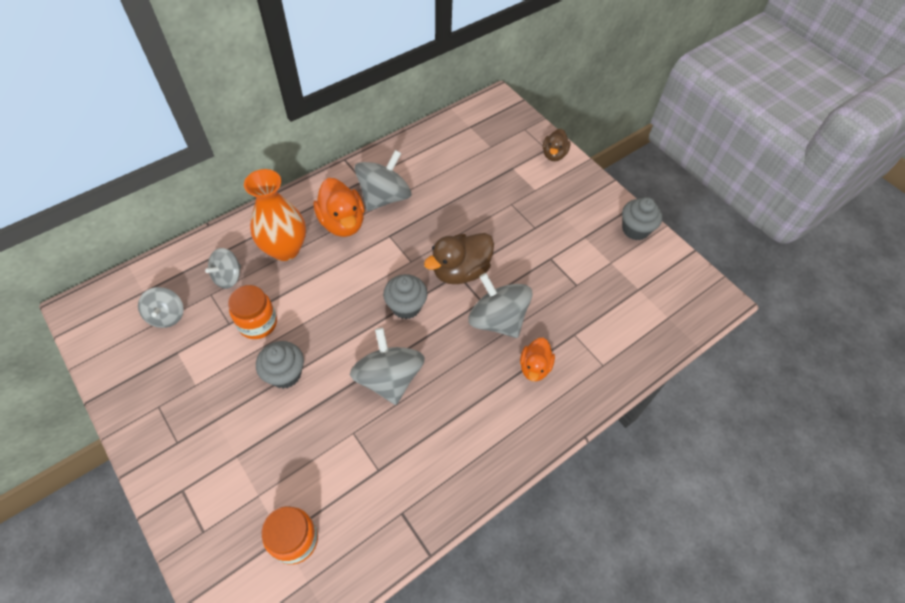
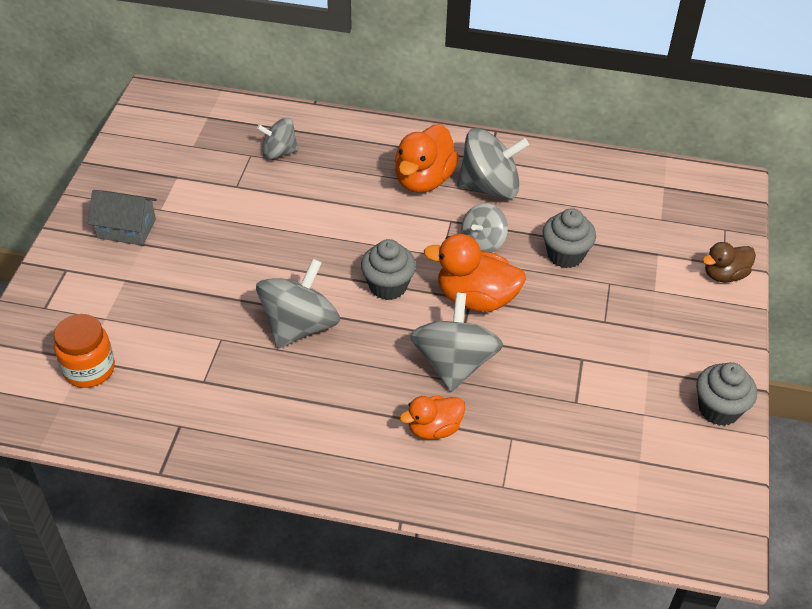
camera: 50 degrees right, 10 degrees down
grey spinning top [138,287,184,328] -> grey spinning top moved to [461,203,508,253]
orange jar [228,285,277,339] -> none
orange vase [244,169,306,261] -> none
grey cupcake [256,341,304,389] -> grey cupcake moved to [543,208,596,268]
brown duck [424,233,494,284] -> orange duck [424,234,526,312]
none -> grey house [88,190,157,245]

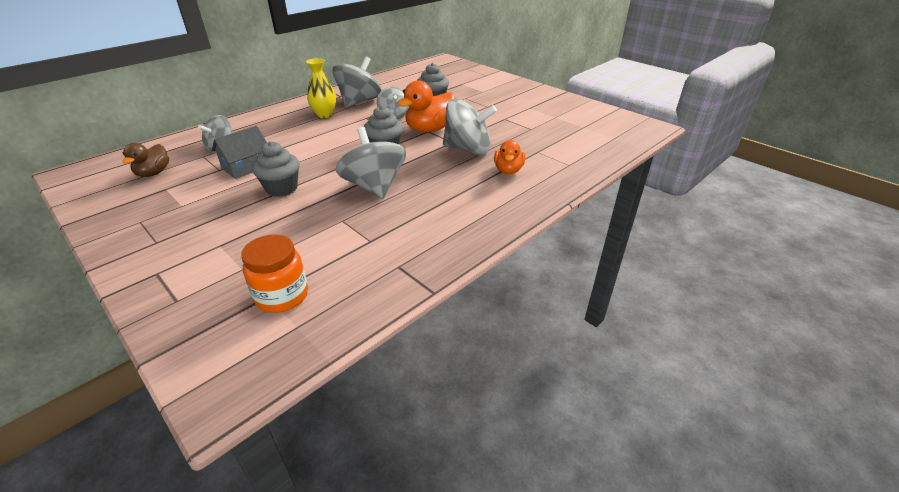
camera: 55 degrees left, 10 degrees down
grey house [88,190,157,245] -> grey house moved to [212,126,267,179]
orange duck [395,124,459,193] -> yellow vase [306,58,336,118]
grey spinning top [410,292,503,392] -> grey spinning top turned 150 degrees clockwise [443,99,497,155]
grey cupcake [696,362,757,426] -> grey cupcake moved to [252,141,300,197]
brown duck [703,242,756,282] -> brown duck moved to [122,143,169,177]

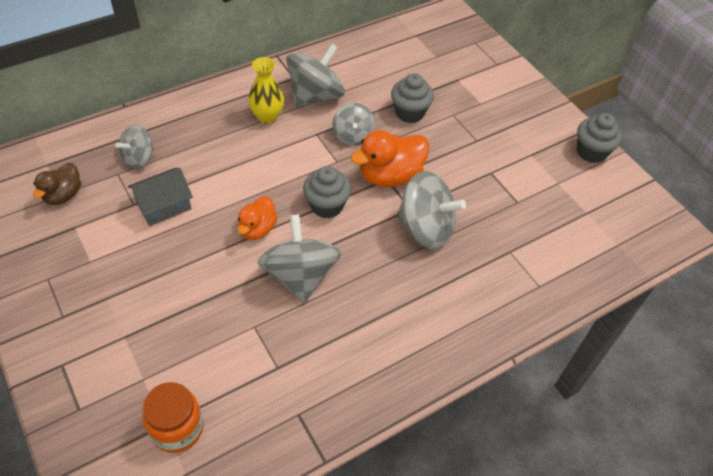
camera: 10 degrees right, 15 degrees up
grey cupcake [252,141,300,197] -> grey cupcake moved to [577,113,622,163]
orange duck [494,140,525,174] -> orange duck moved to [238,196,278,240]

